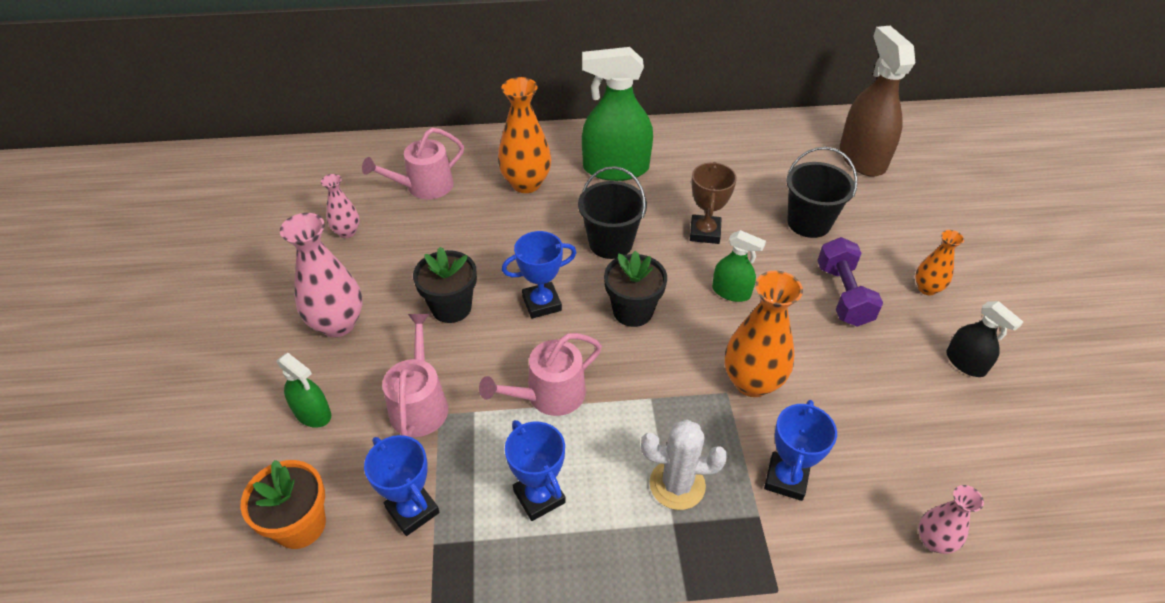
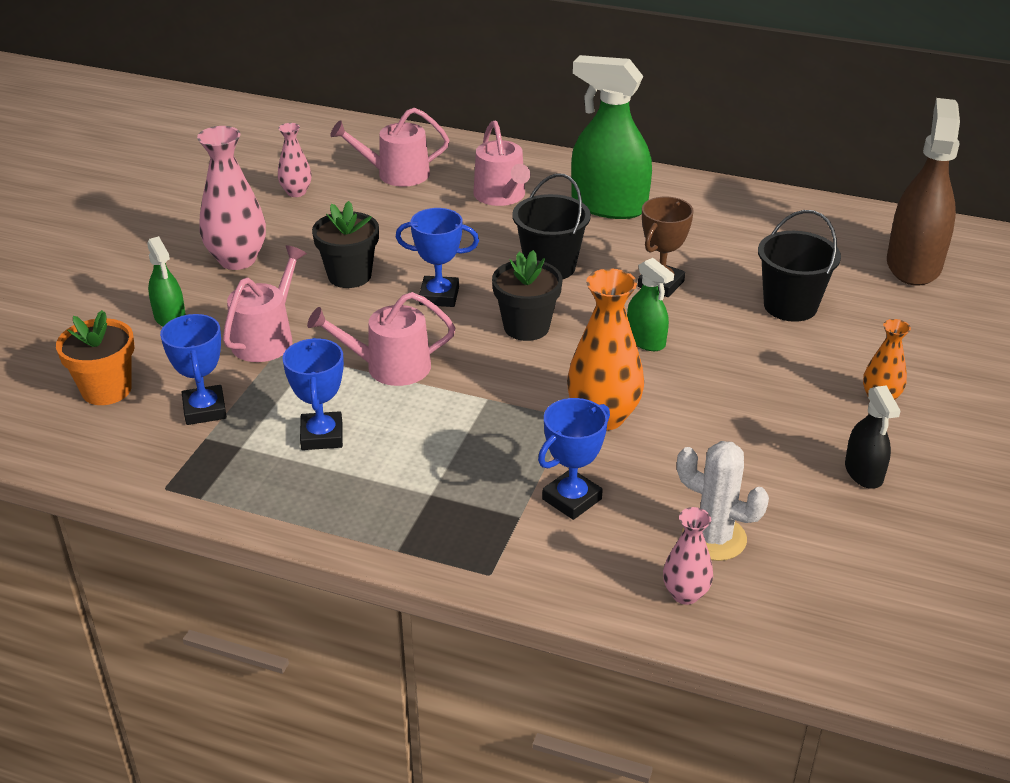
camera: 25 degrees right, 10 degrees down
orange vase [498,77,551,193] -> pink watering can [473,120,530,206]
white cactus [641,419,727,510] -> white cactus moved to [677,441,769,561]
purple dumbbell [817,237,883,327] -> none

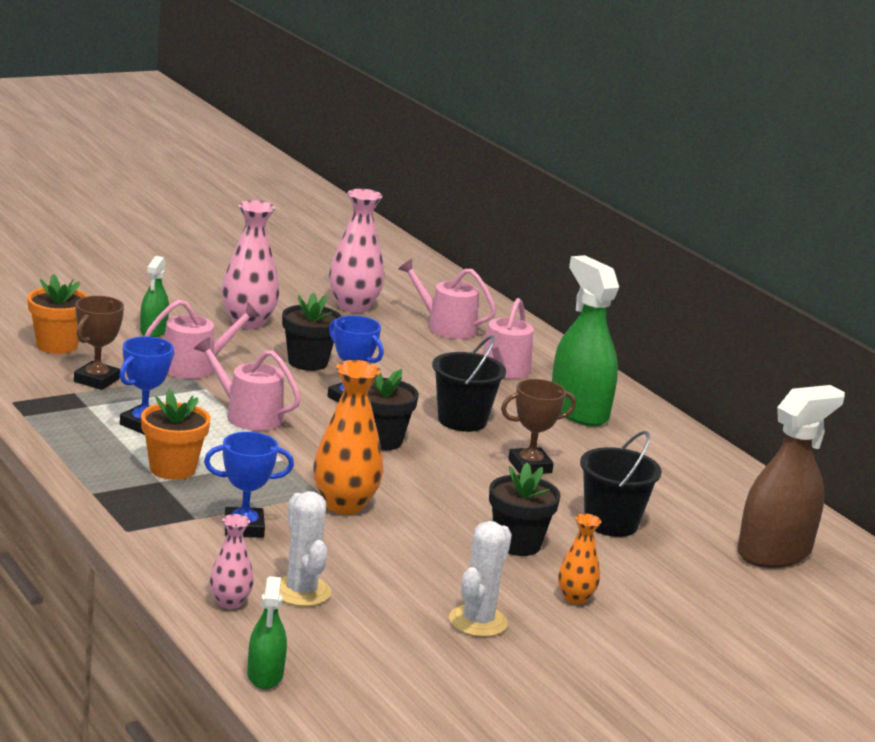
camera: 35 degrees right, 15 degrees down
blue trophy [160,314,227,425] -> brown trophy [74,296,124,390]
pink vase [278,123,311,197] -> pink vase [329,189,385,313], size x1.78
green spray bottle [627,258,674,351] -> green spray bottle moved to [247,576,287,689]
black spray bottle [845,385,901,489] -> white cactus [449,521,512,637]
none -> orange flower pot [141,389,211,480]
none -> black flower pot [489,463,561,556]

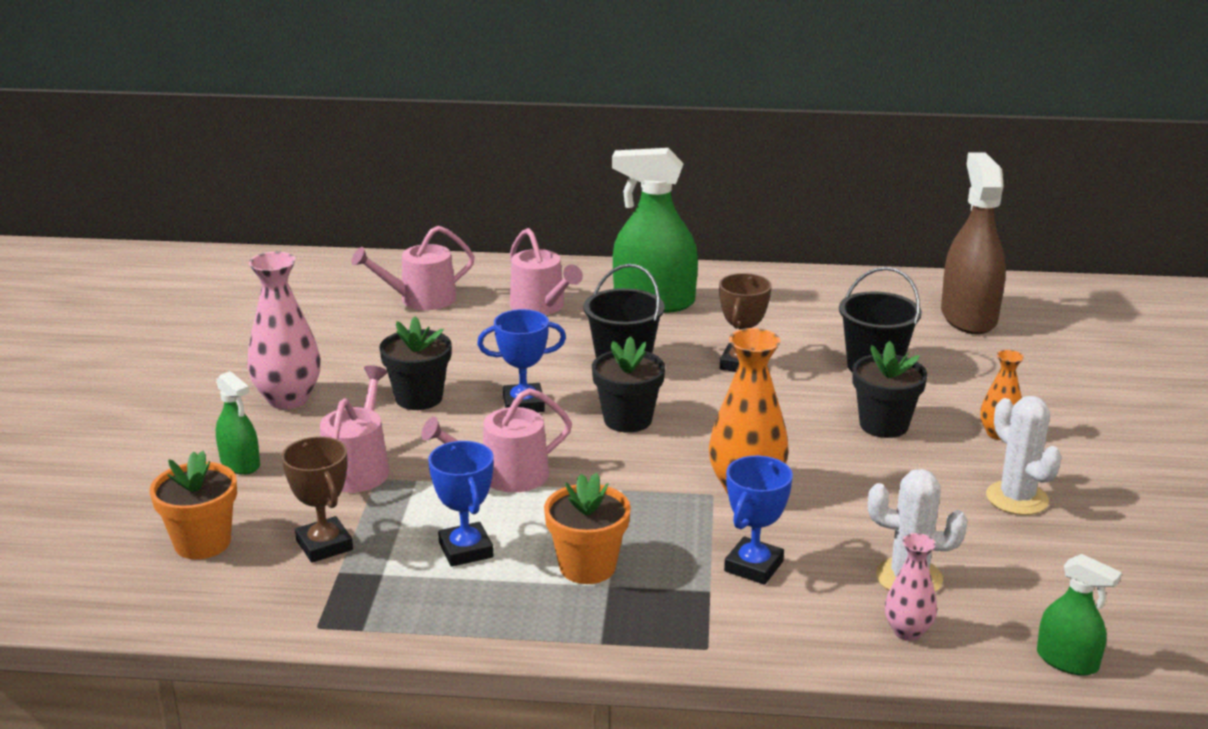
camera: 50 degrees left, 5 degrees up
pink vase [329,189,385,313] -> none

